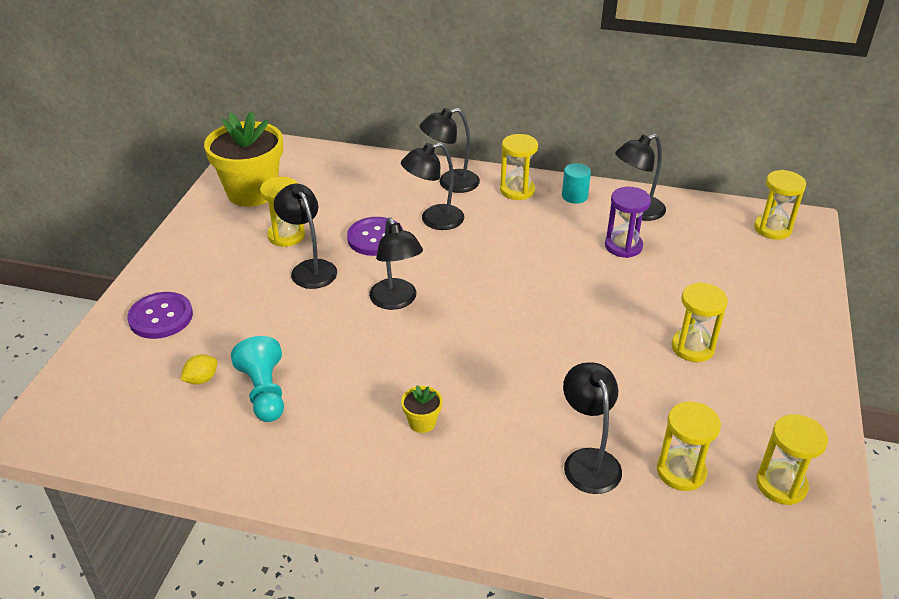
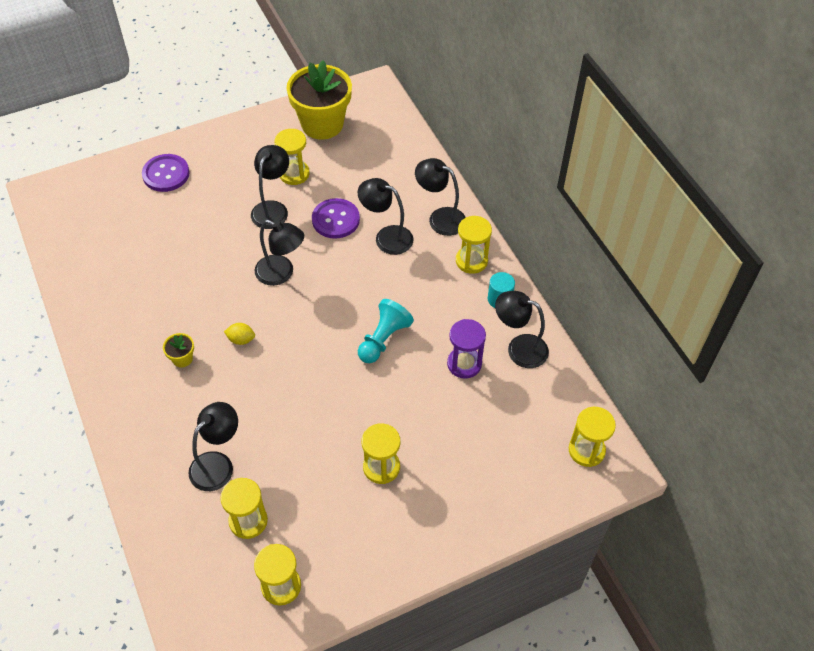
camera: 50 degrees right, 15 degrees up
yellow lemon [180,354,217,384] -> yellow lemon moved to [224,323,255,345]
turquoise pawn [231,336,284,422] -> turquoise pawn moved to [358,299,414,363]
black lamp [369,217,423,310] -> black lamp turned 90 degrees counterclockwise [254,220,304,286]

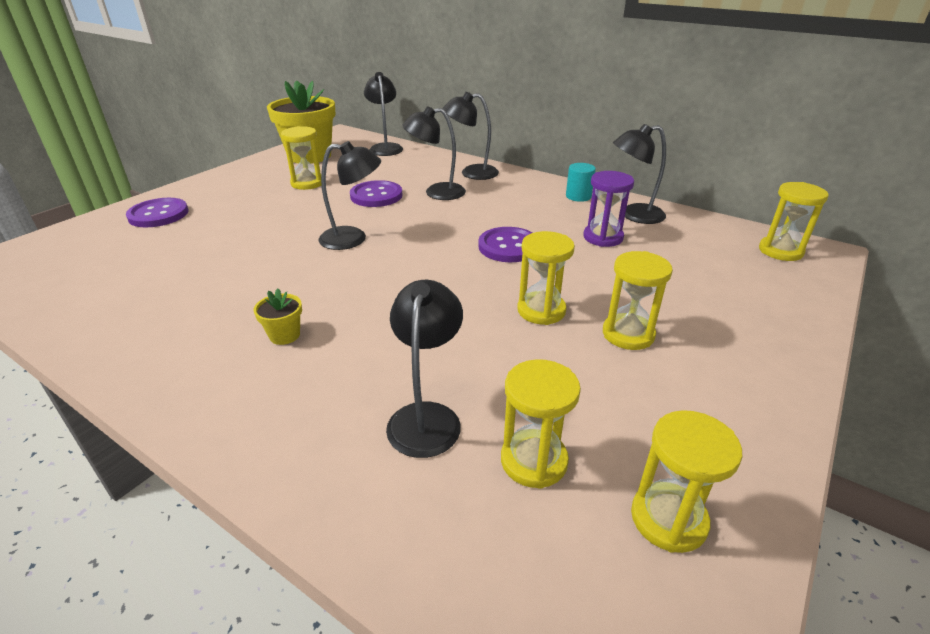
camera: 30 degrees left, 20 degrees down
yellow lemon [224,323,255,345] -> none
black lamp [251,145,289,229] -> black lamp moved to [364,72,403,156]
turquoise pawn [358,299,414,363] -> purple button [478,227,533,262]
yellow hourglass [456,216,492,274] -> yellow hourglass moved to [517,231,575,325]

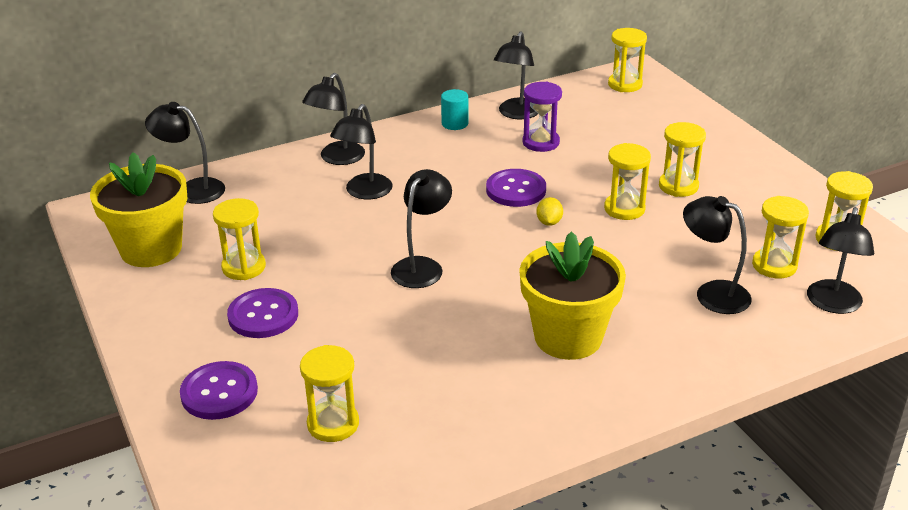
camera: 60 degrees left, 0 degrees up
yellow flower pot [254,288,302,345] -> yellow flower pot [519,231,626,360], size x2.46
purple button [350,180,403,207] -> purple button moved to [227,288,298,338]
none -> yellow hourglass [300,345,359,442]
none -> yellow lemon [537,197,563,226]
none -> black lamp [807,207,874,314]

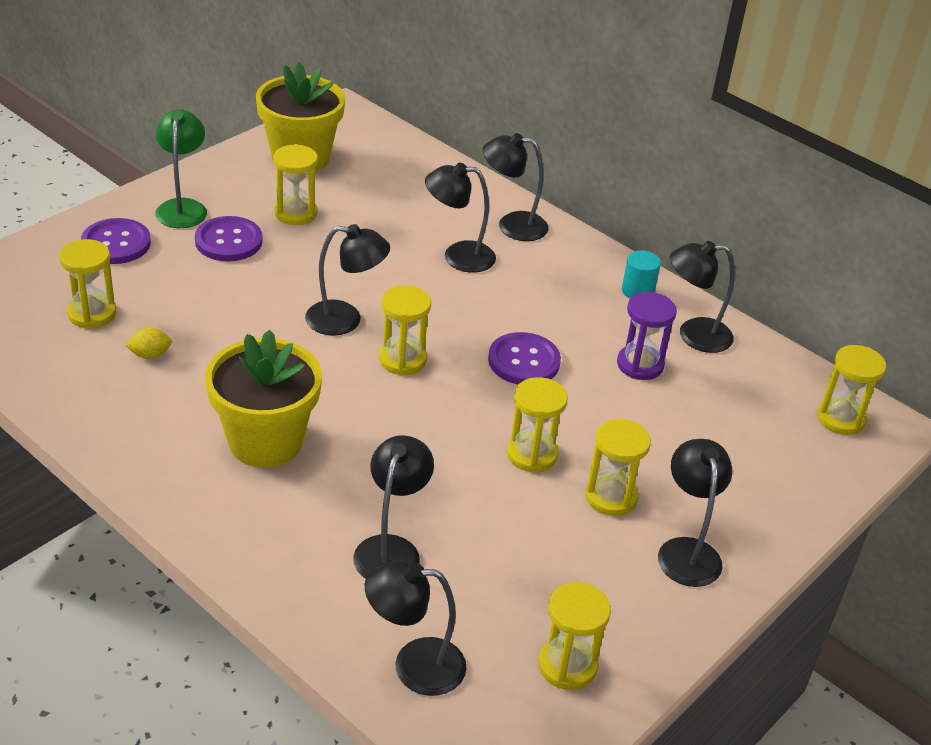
camera: 65 degrees right, 5 degrees up
black lamp [145,102,225,204] -> black lamp moved to [658,439,732,587]
yellow lemon [537,197,563,226] -> yellow lemon moved to [125,327,172,359]
yellow hourglass [752,196,809,278] -> yellow hourglass moved to [379,285,431,375]
none -> green lamp [155,109,207,228]

